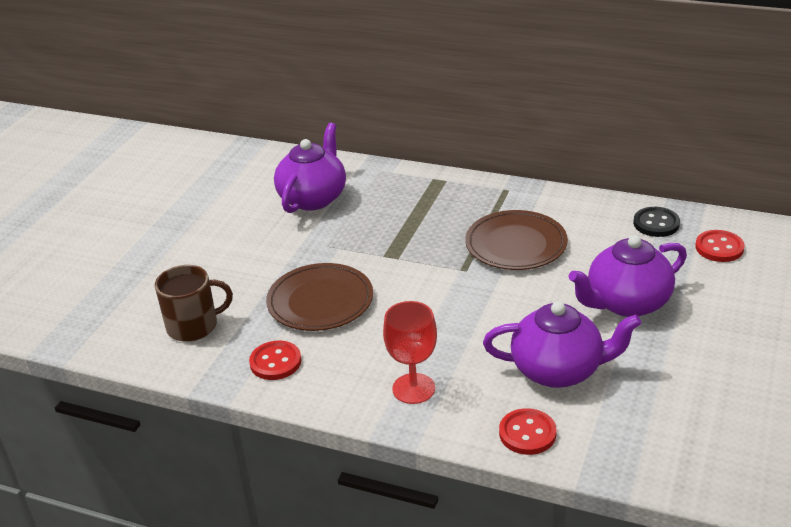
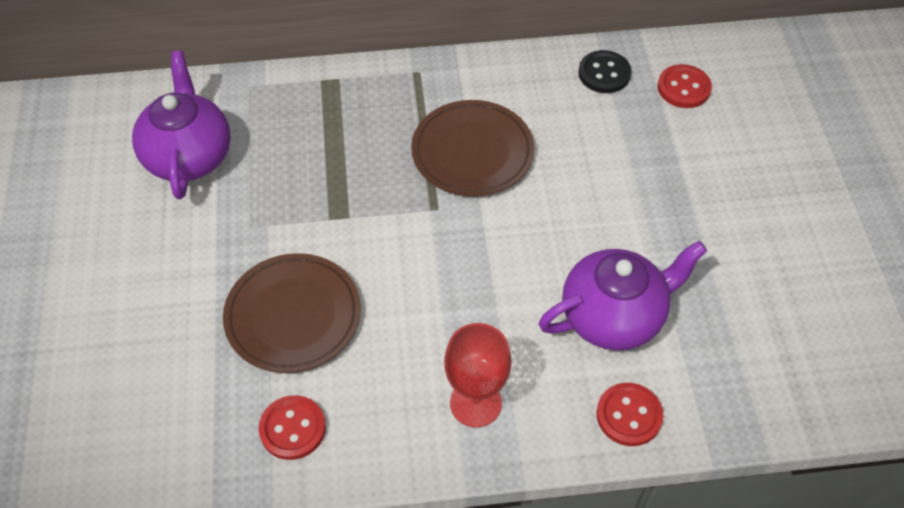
camera: 30 degrees left, 20 degrees up
brown mug [155,265,233,342] -> none
purple teapot [569,235,687,317] -> none

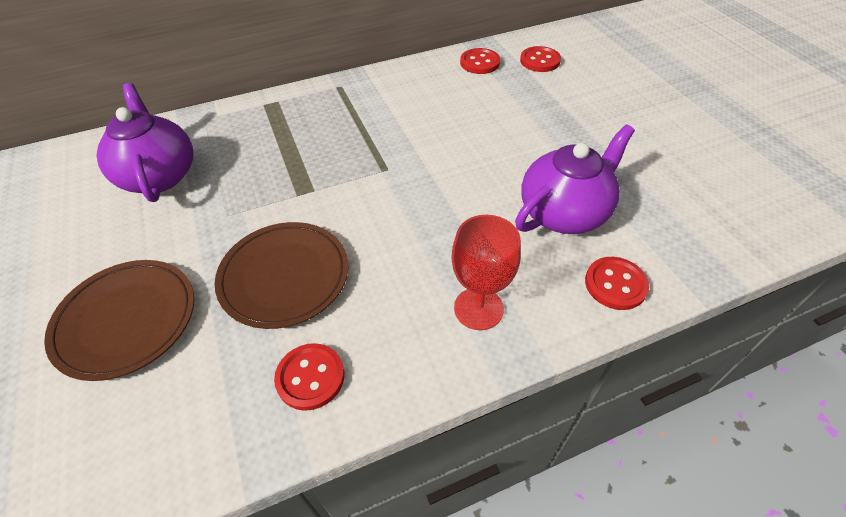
camera: 15 degrees left, 5 degrees down
brown plate [411,100,534,196] -> brown plate moved to [44,260,194,381]
black button [578,50,632,93] -> red button [460,48,500,74]

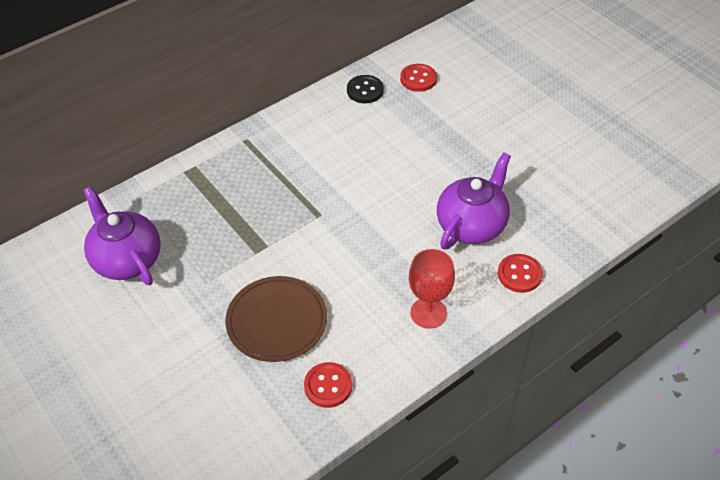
camera: 15 degrees left, 0 degrees up
brown plate [44,260,194,381] -> none
red button [460,48,500,74] -> black button [347,75,384,103]

